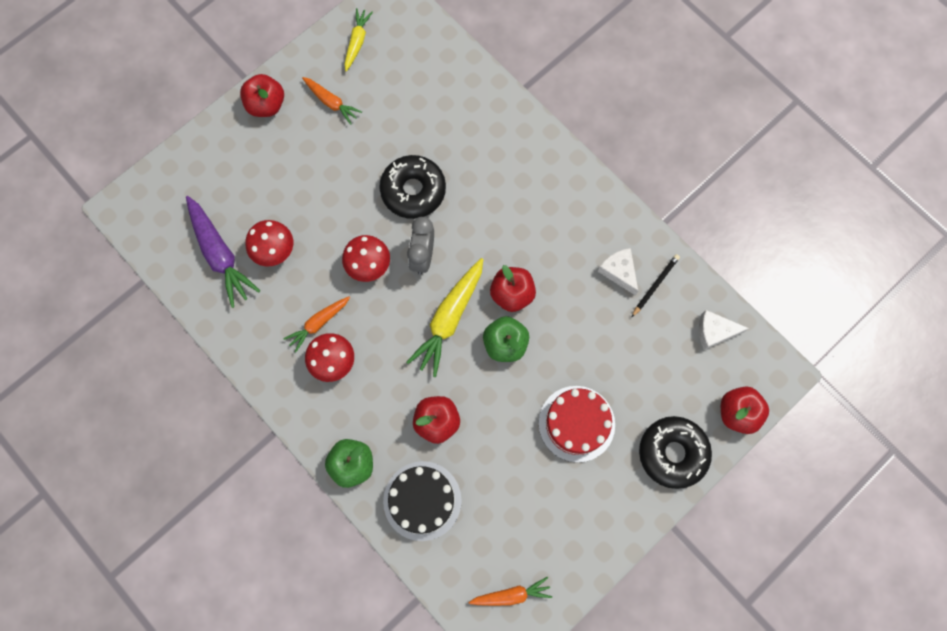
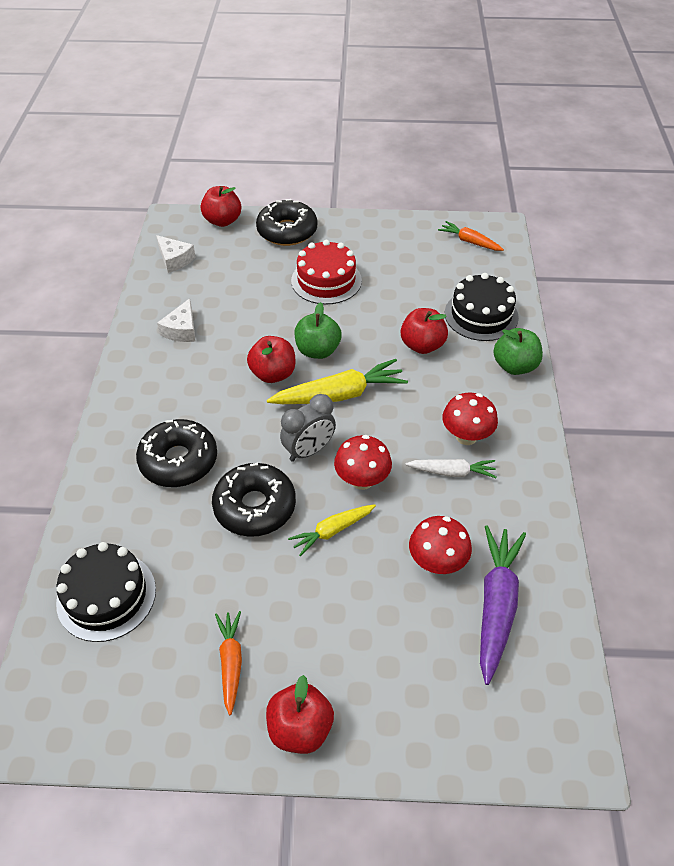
camera: 135 degrees left, 25 degrees down
orange carrot [284,297,350,353] -> white carrot [405,459,497,478]
yellow carrot [345,8,373,72] -> yellow carrot moved to [288,504,376,556]
black pencil [631,254,680,318] -> none
none -> black cake [56,542,156,642]
none -> black donut [136,419,217,487]

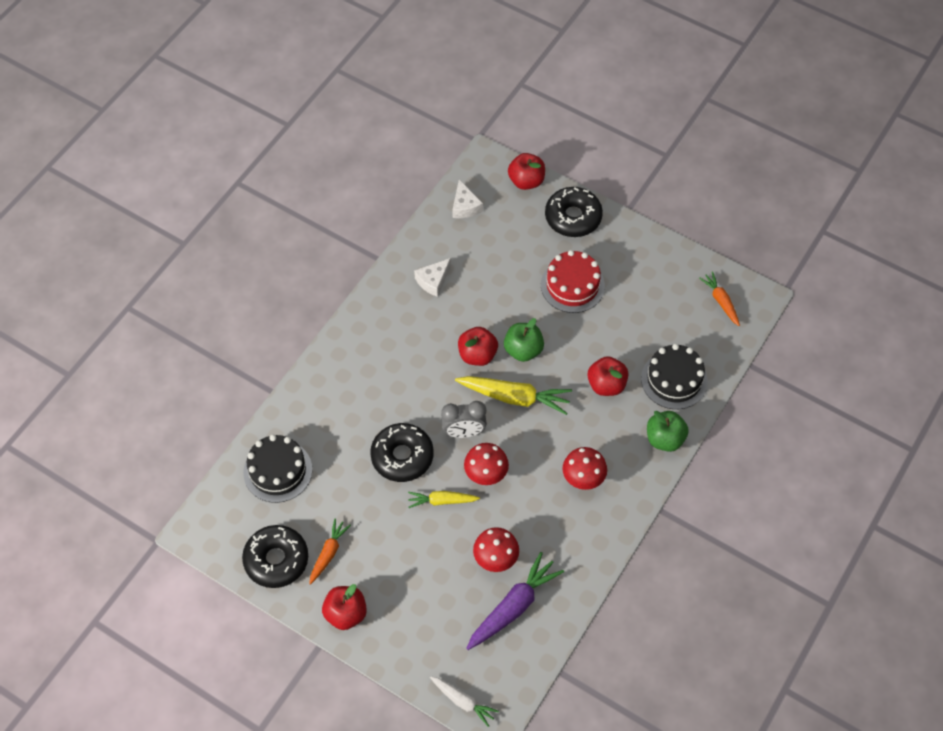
camera: 30 degrees right, 10 degrees up
black donut [136,419,217,487] -> black donut moved to [242,525,308,588]
white carrot [405,459,497,478] -> white carrot moved to [430,676,499,727]

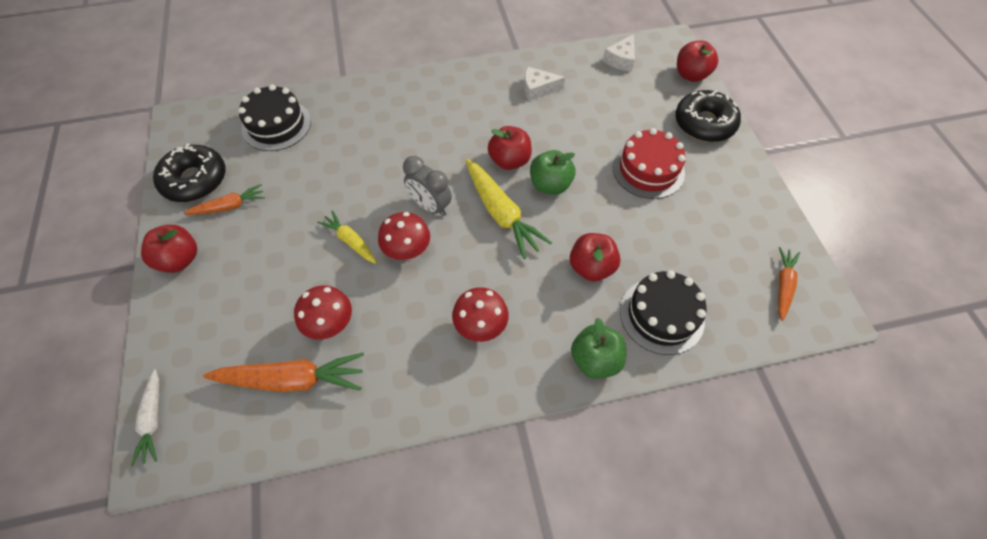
camera: 45 degrees right, 0 degrees up
black donut [370,423,434,482] -> none
purple carrot [466,552,564,650] -> orange carrot [203,353,364,392]

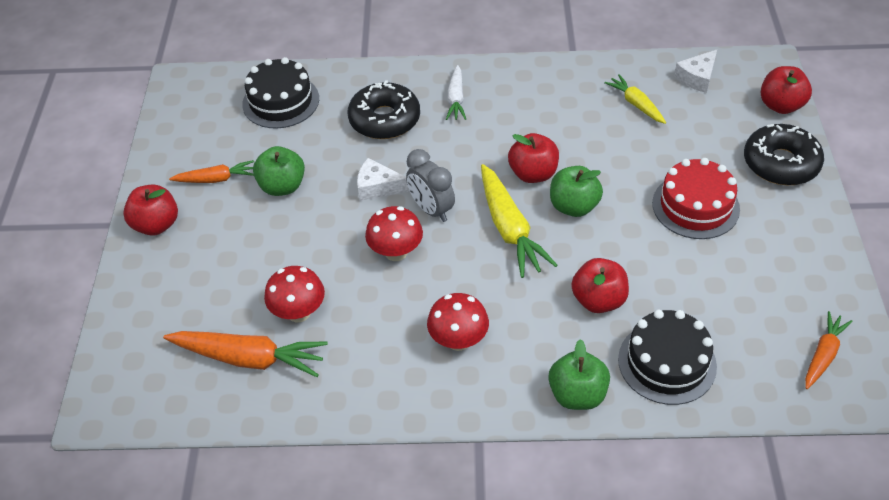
camera: 15 degrees right, 10 degrees down
white carrot [131,369,159,466] -> white carrot moved to [446,65,466,120]
black donut [153,143,226,202] -> black donut moved to [347,80,420,139]
yellow carrot [317,210,377,264] -> yellow carrot moved to [604,74,666,124]
white cheese [524,67,565,101] -> white cheese moved to [357,158,409,201]
none -> green apple [253,146,305,196]

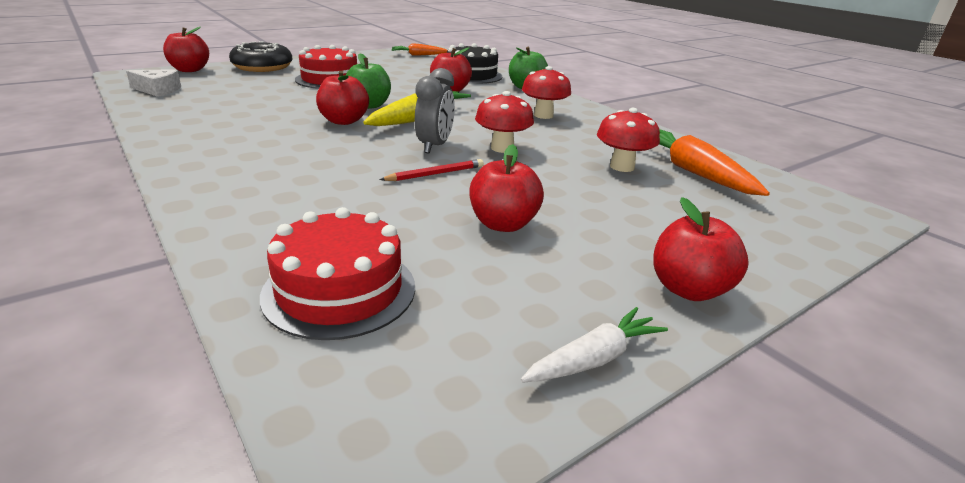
camera: 130 degrees left, 20 degrees down
orange carrot [169,160,254,183] -> none
black cake [242,57,319,129] -> red cake [260,207,415,340]
green apple [253,146,305,196] -> red apple [470,144,544,232]
black donut [347,80,420,139] -> none
white cheese [357,158,409,201] -> red pencil [379,159,484,181]
white carrot [446,65,466,120] -> white carrot moved to [520,307,668,383]
yellow carrot [604,74,666,124] -> none

